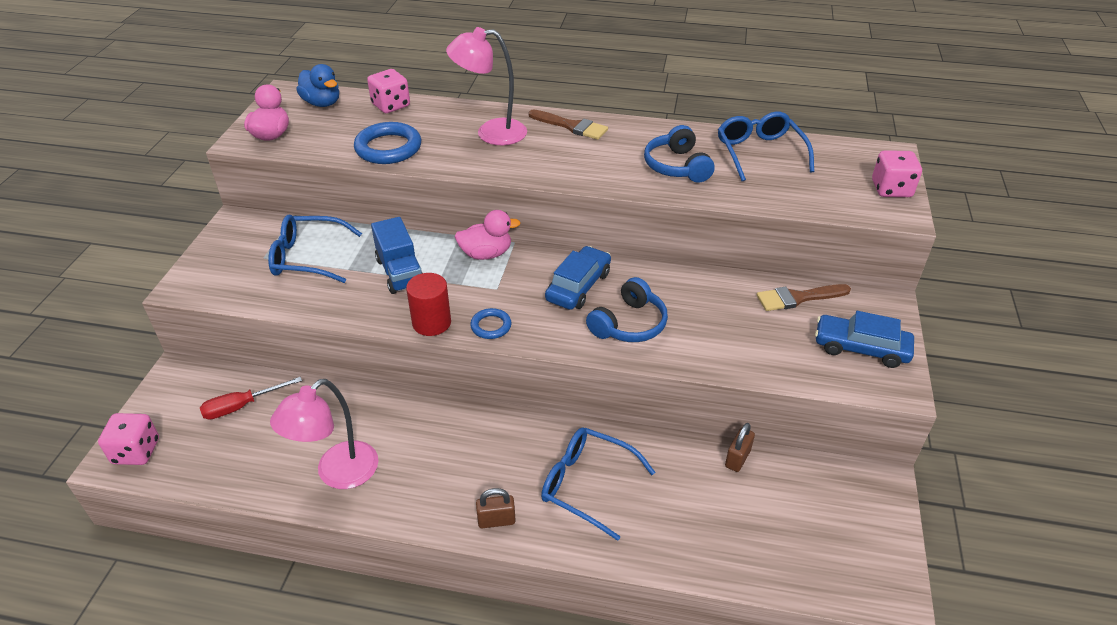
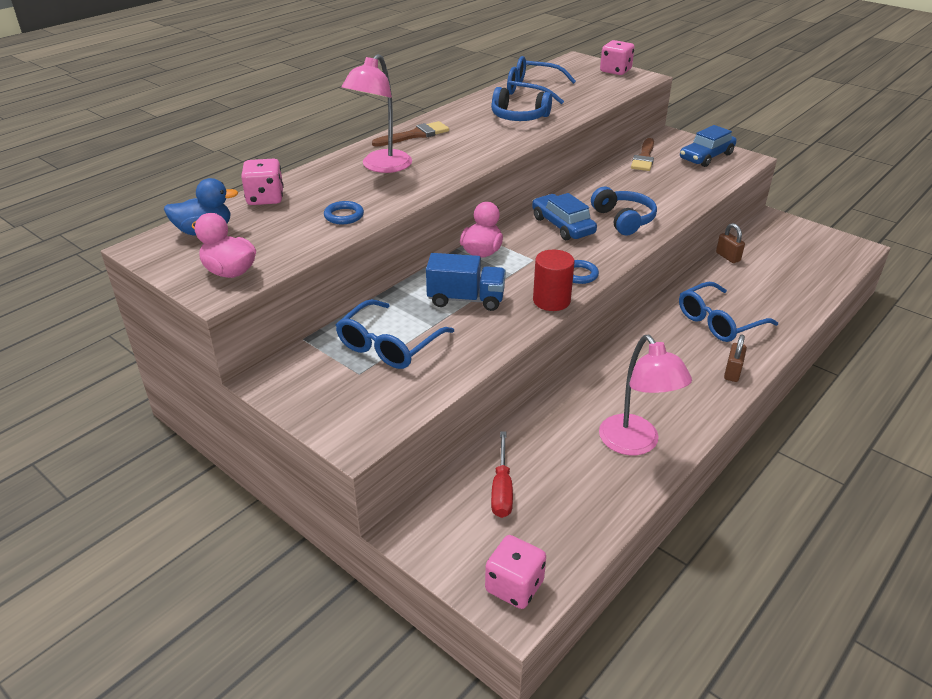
camera: 60 degrees left, 5 degrees down
blue ring [354,122,421,164] -> blue ring [324,201,364,224], size x0.54

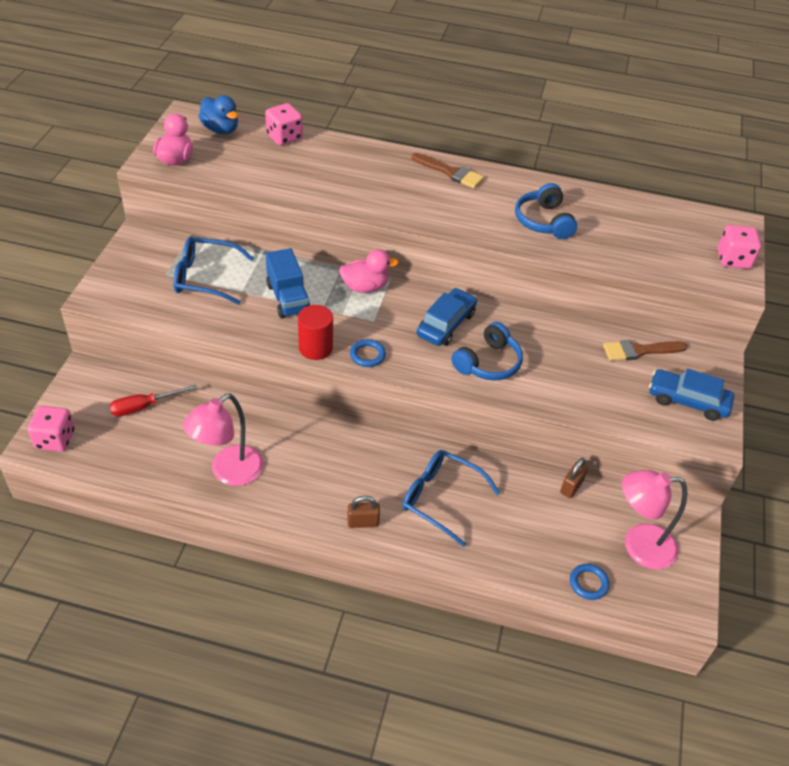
camera: 60 degrees right, 10 degrees up
blue ring [324,201,364,224] -> blue ring moved to [570,564,609,600]
pink lamp [341,54,412,173] -> pink lamp moved to [622,470,687,569]
blue glasses [507,56,576,104] -> none

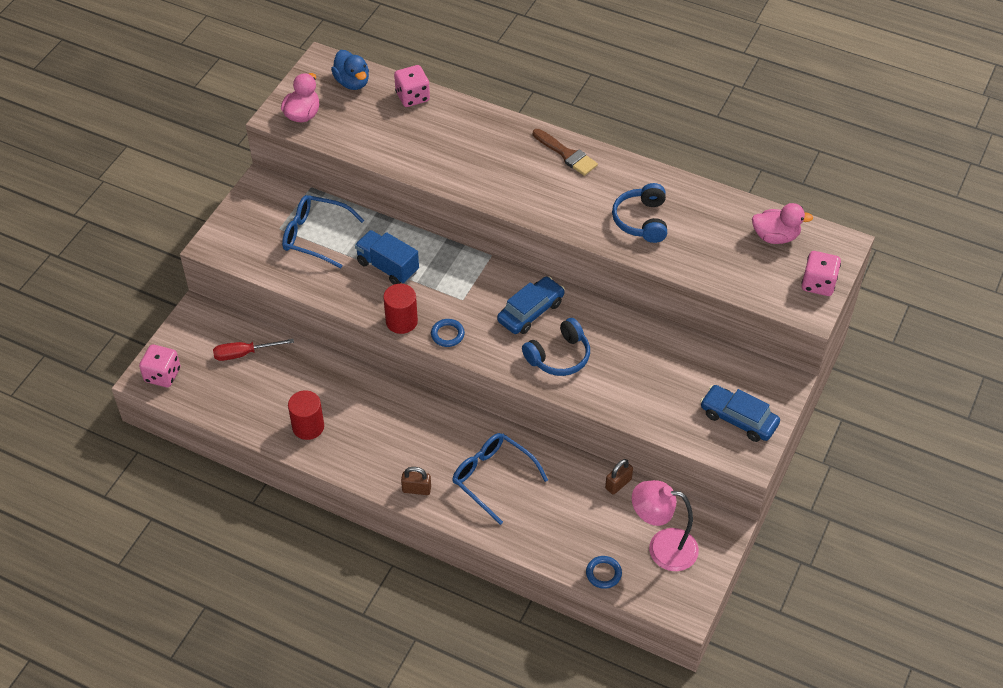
camera: 15 degrees right, 5 degrees up
pink lamp [183,394,264,486] -> red cylinder [288,390,324,440]
blue truck [266,248,310,319] -> blue truck turned 135 degrees clockwise [355,230,419,285]
pink duck [339,249,399,293] -> pink duck moved to [752,203,813,244]
brown brush [603,340,687,361] -> none

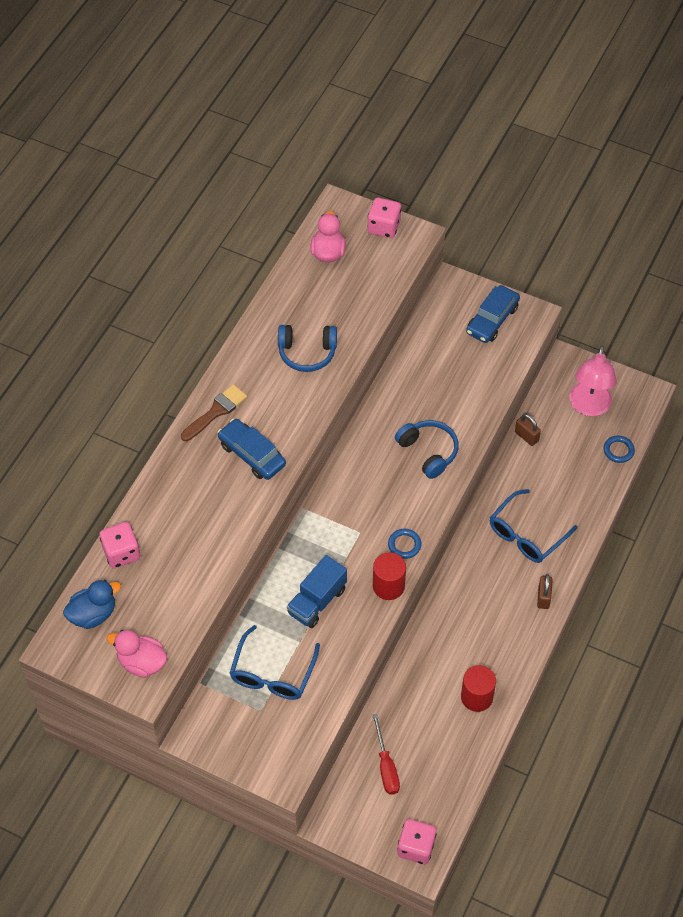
camera: 90 degrees left, 5 degrees up
blue car [497,276,565,334] -> blue car moved to [218,419,286,480]

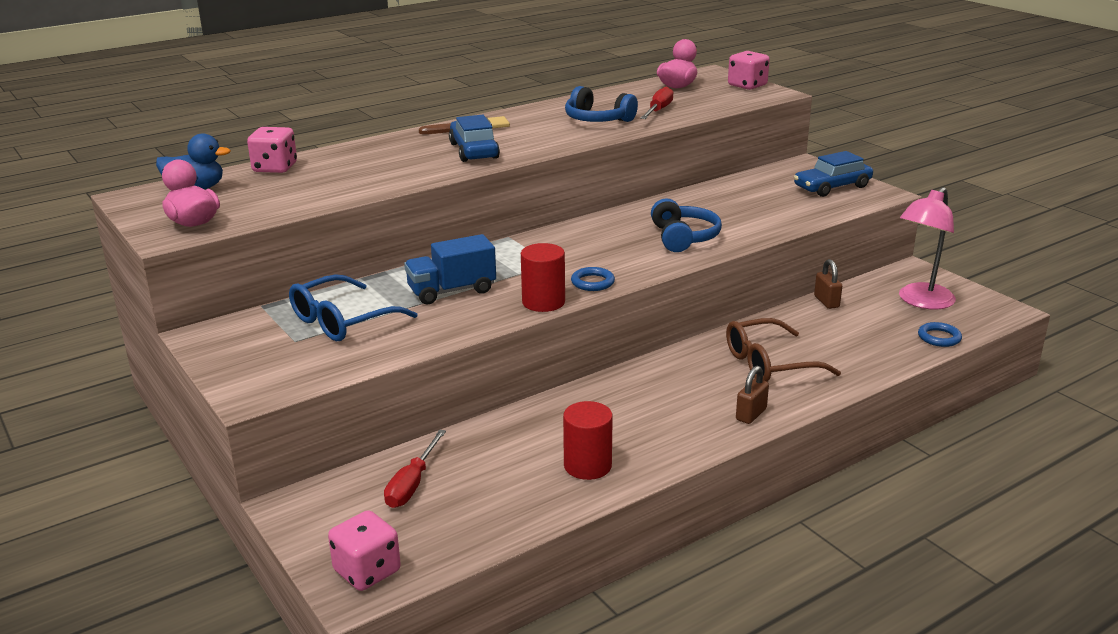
camera: 30 degrees right, 30 degrees down
blue glasses [490,489,578,563] -> brown glasses [726,318,841,382]
none -> red screwdriver [640,87,673,119]

